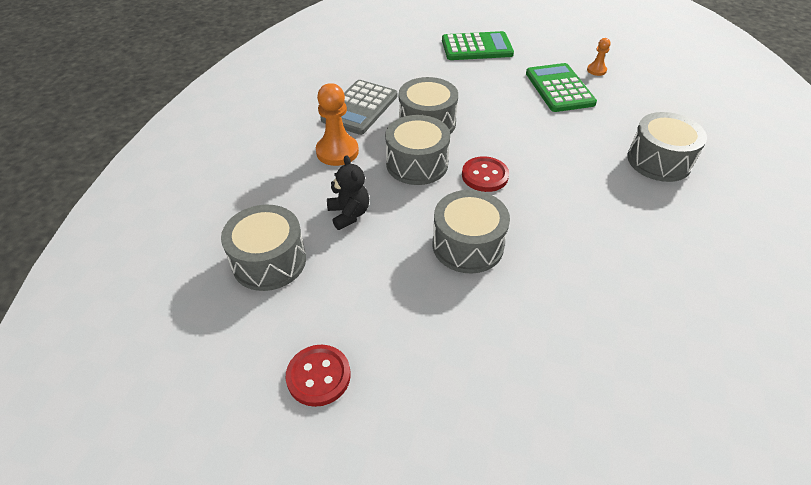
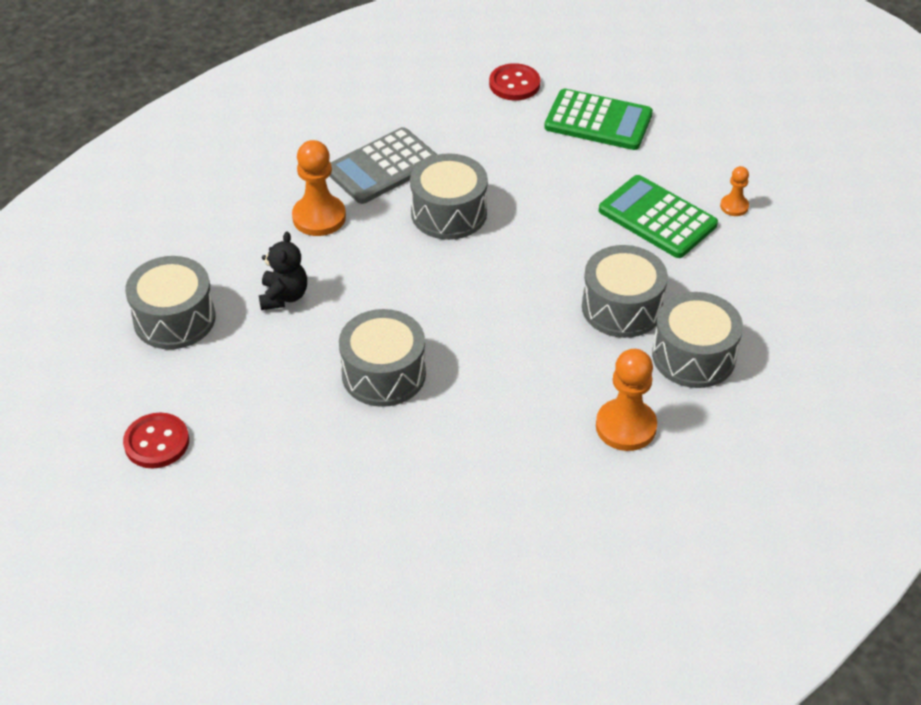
camera: 25 degrees right, 0 degrees up
grey drum [385,115,450,185] -> grey drum moved to [582,245,668,338]
red button [462,156,509,192] -> red button moved to [489,63,540,101]
green calculator [526,63,597,112] -> green calculator turned 60 degrees counterclockwise [599,175,718,258]
none -> orange pawn [596,349,657,451]

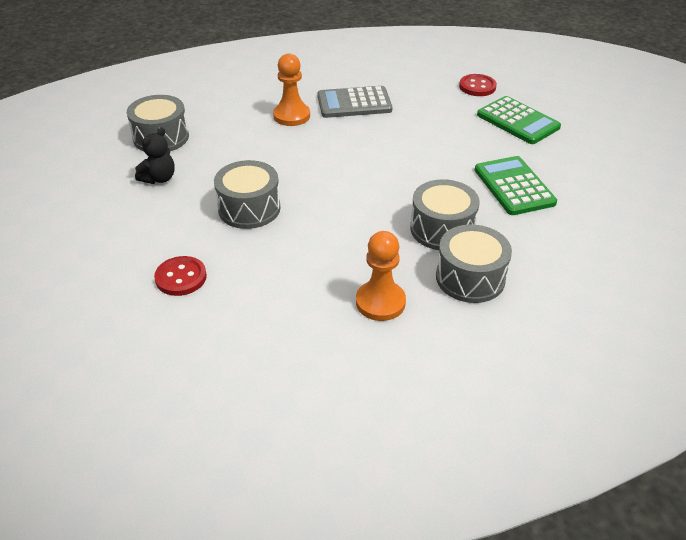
camera: 30 degrees right, 5 degrees down
red button [123,413,189,468] -> red button moved to [154,256,207,296]
black teddy bear [259,231,307,310] -> black teddy bear moved to [135,128,175,184]
grey drum [410,153,488,240] -> none
orange pawn [720,166,749,216] -> none

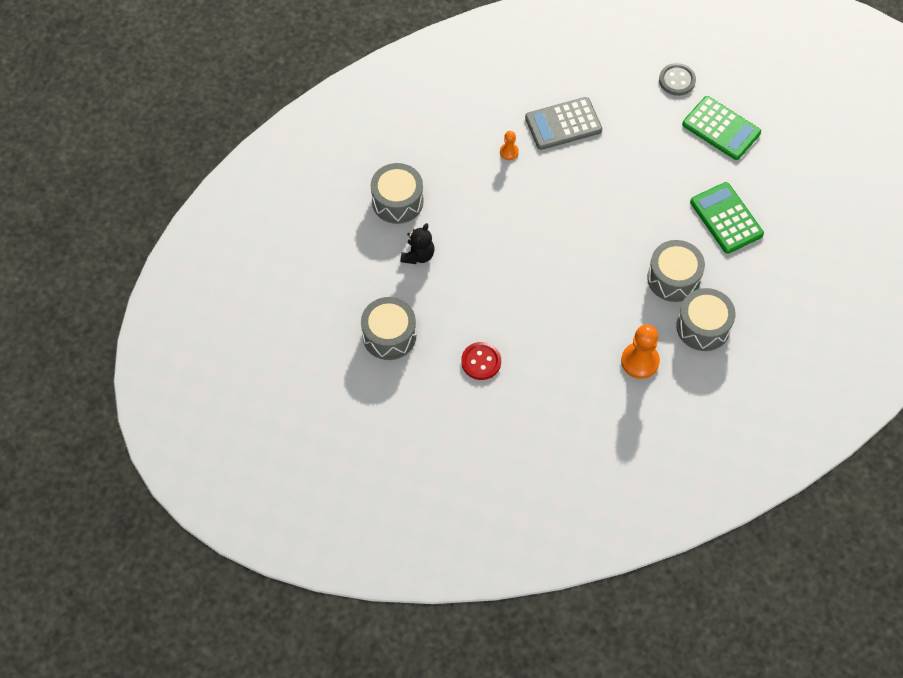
camera: 10 degrees left, 20 degrees up
grey drum [214,160,281,229] -> grey drum moved to [361,297,416,360]
orange pawn [273,53,310,126] -> orange pawn [500,131,519,160], size x0.53
red button [459,74,497,96] -> grey button [659,63,696,96]

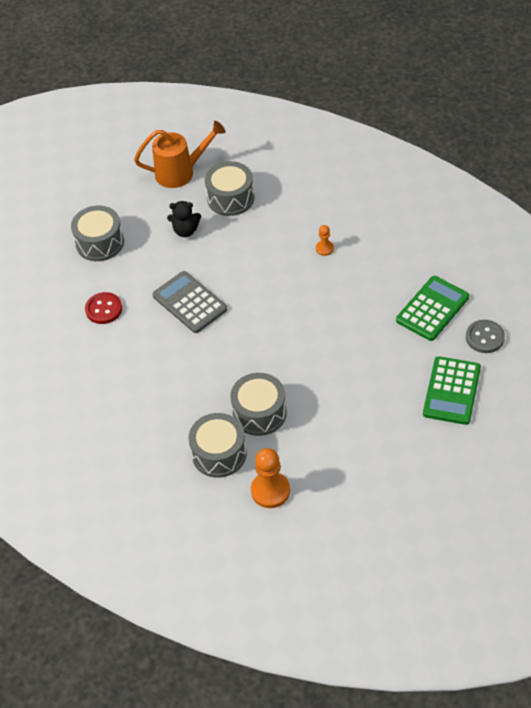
camera: 70 degrees right, 10 degrees down
grey calculator [525,97,602,150] -> grey calculator moved to [152,271,227,333]
orange pawn [621,324,660,379] -> orange pawn moved to [251,448,290,508]
green calculator [690,182,764,254] -> green calculator moved to [396,276,469,341]
none -> orange watering can [134,121,226,188]

